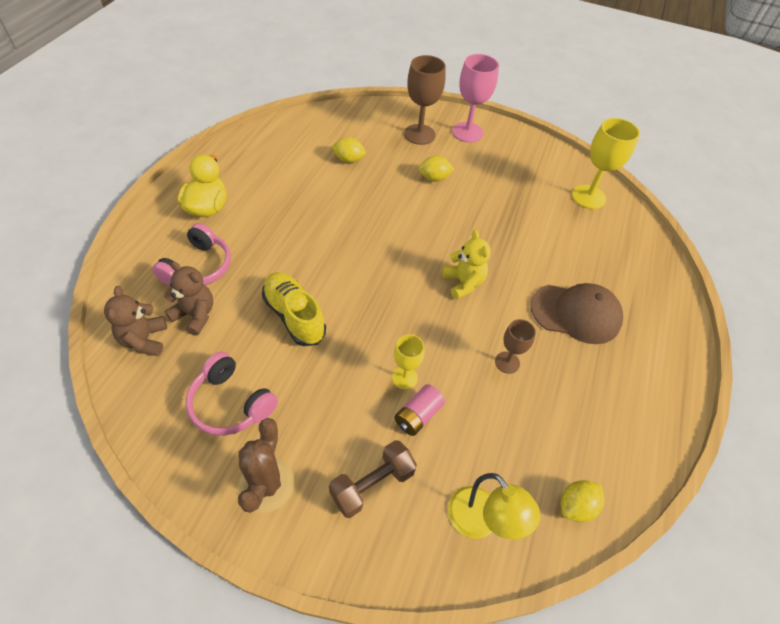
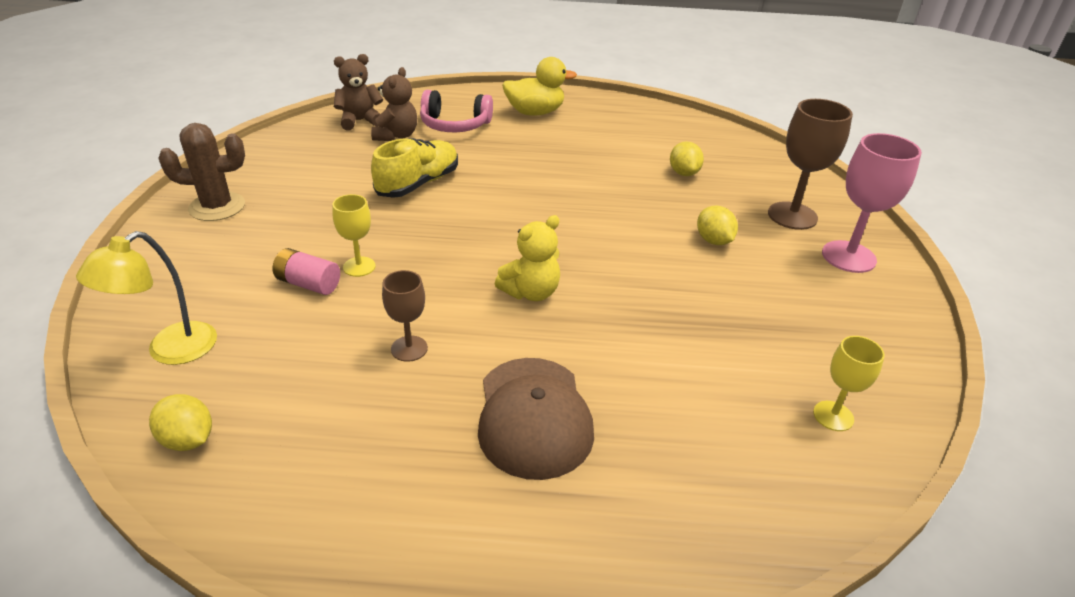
camera: 75 degrees right, 15 degrees down
pink headphones [186,352,278,436] -> none
brown dumbbell [329,440,417,518] -> none
yellow goblet [572,118,640,209] -> yellow goblet [813,336,885,431], size x0.58

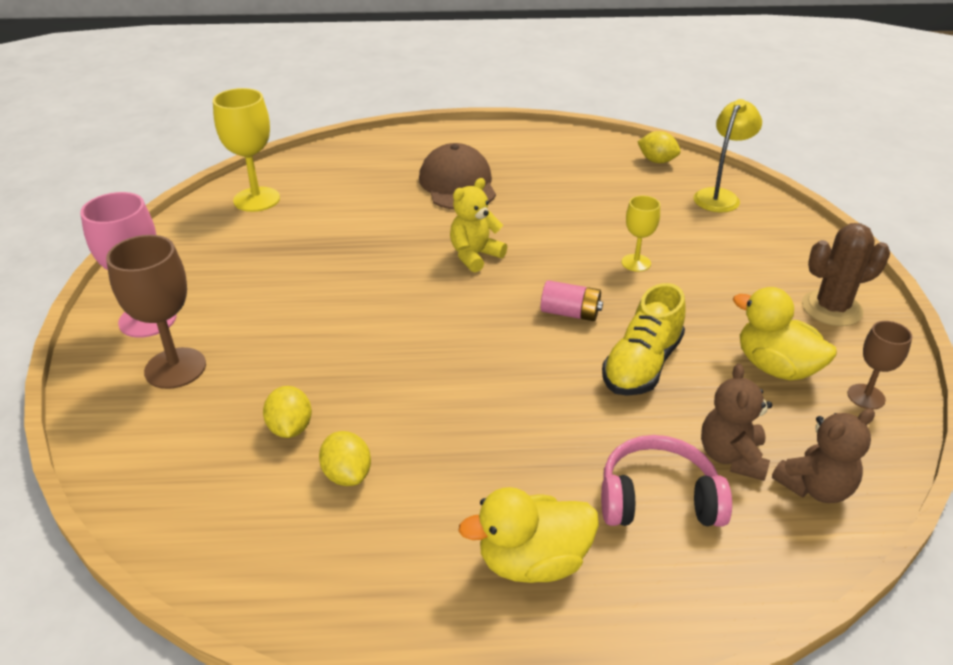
camera: 175 degrees right, 0 degrees up
pink battery [273,248,340,295] -> pink battery moved to [541,280,603,321]
brown goblet [382,270,428,362] -> brown goblet moved to [848,321,912,409]
yellow lemon [697,206,738,245] -> yellow lemon moved to [319,431,371,486]
yellow goblet [813,336,885,431] -> yellow goblet [213,88,280,212], size x1.73
none -> yellow duck [733,287,837,380]

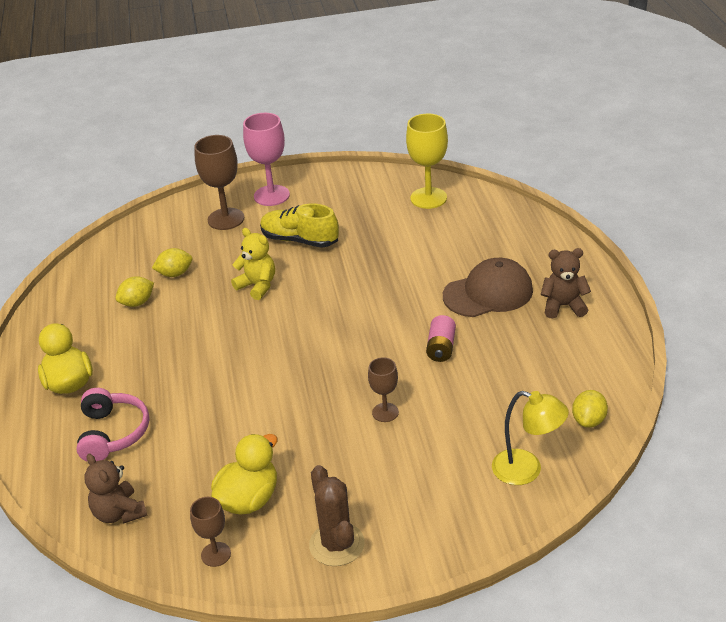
camera: 85 degrees right, 0 degrees up
yellow teddy bear [450,178,507,272] -> yellow teddy bear moved to [231,228,275,300]
pink battery [541,280,603,321] -> pink battery moved to [426,315,456,362]
yellow shoe [602,283,686,396] -> yellow shoe moved to [260,203,339,248]
yellow goblet [621,196,660,272] -> brown goblet [368,357,399,422]
brown teddy bear [701,363,772,481] -> brown teddy bear moved to [541,248,591,319]

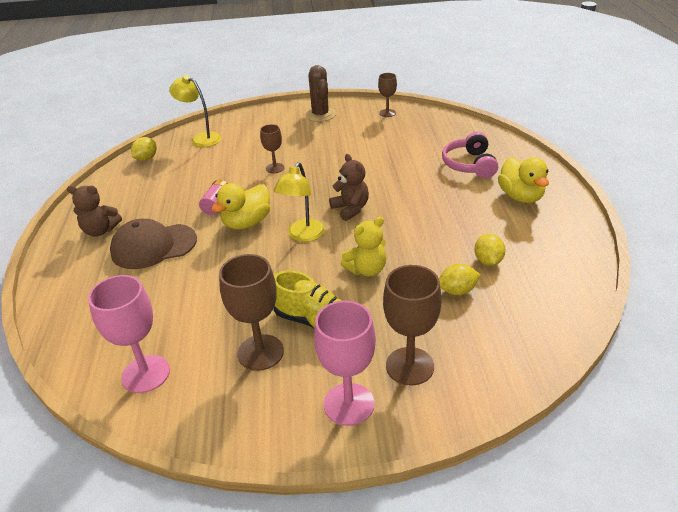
camera: 175 degrees left, 0 degrees up
brown teddy bear [84,454,148,524] -> brown teddy bear moved to [329,154,369,221]
yellow lemon [115,276,154,307] -> yellow lemon turned 60 degrees counterclockwise [475,234,505,266]
yellow duck [211,434,277,515] -> yellow duck moved to [211,183,270,229]
yellow teddy bear [231,228,275,300] -> yellow teddy bear turned 75 degrees counterclockwise [341,217,386,277]
yellow goblet [406,113,448,209] -> pink goblet [88,275,170,393]
none -> brown goblet [219,254,284,371]
none -> yellow lamp [273,162,325,242]

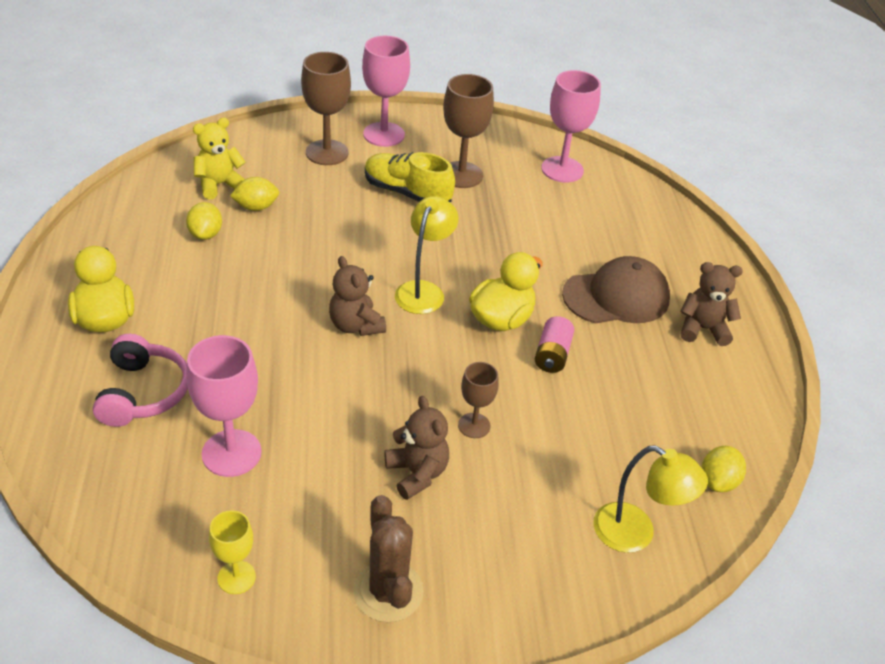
camera: 175 degrees right, 5 degrees up
yellow teddy bear [341,217,386,277] -> yellow teddy bear moved to [193,118,246,199]
brown goblet [378,73,397,117] -> yellow goblet [209,510,256,594]
none -> pink goblet [186,335,262,477]
none -> brown teddy bear [385,396,449,500]

